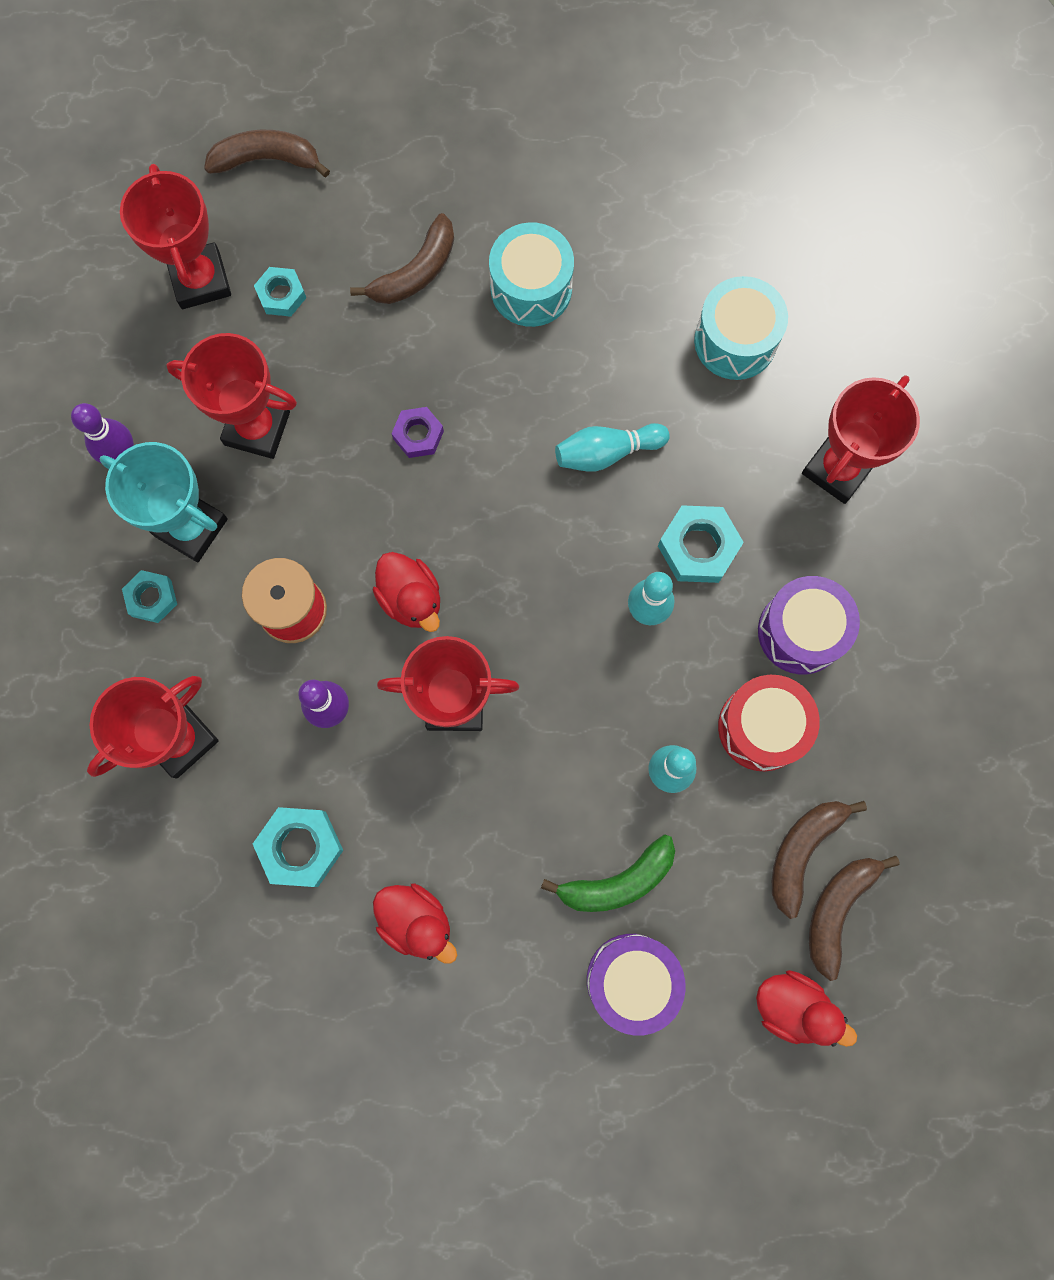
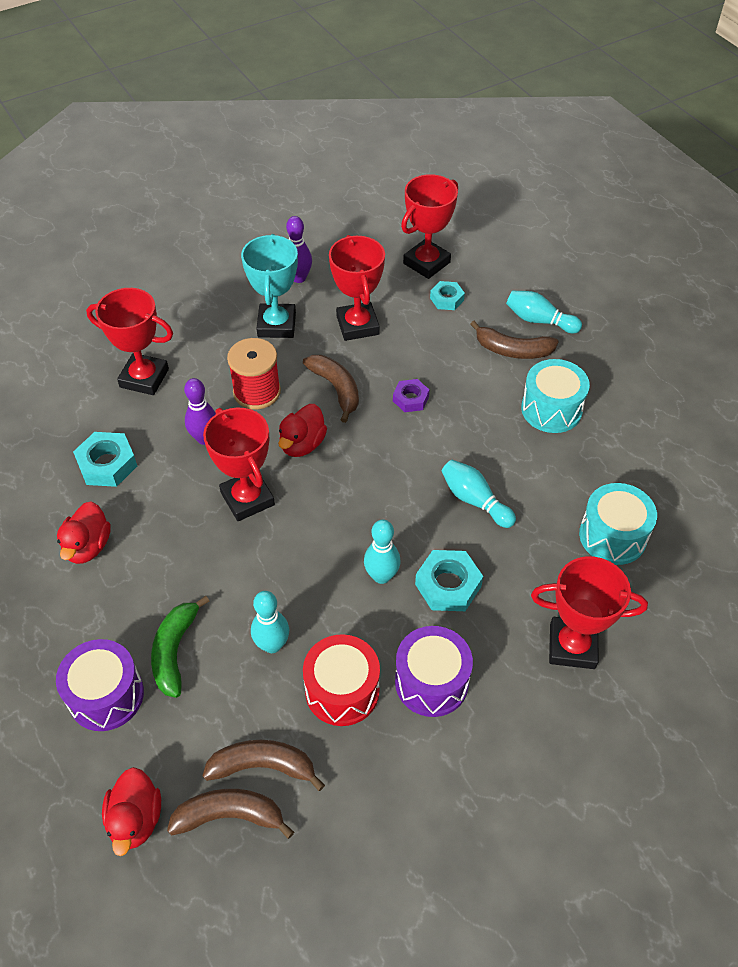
camera: 60 degrees right, 25 degrees down
turquoise nut [122,570,177,623] -> none
brown banana [204,130,330,177] -> brown banana moved to [303,355,359,423]
green banana [541,834,675,912] -> green banana turned 60 degrees clockwise [151,596,209,698]
none -> turquoise bowling pin [506,290,582,334]

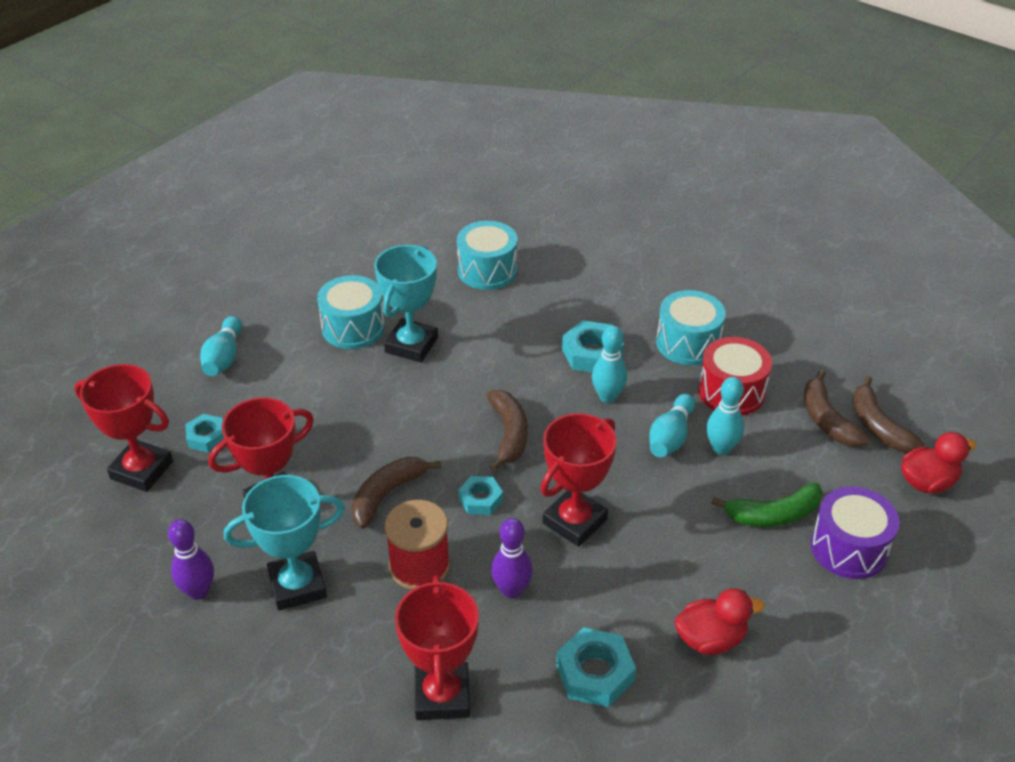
camera: 110 degrees left, 10 degrees down
red duck [278,404,327,457] -> turquoise nut [458,476,503,515]
purple nut [393,379,429,412] -> none
purple drum [395,626,473,717] -> turquoise drum [656,290,726,365]
turquoise bowling pin [441,460,516,528] -> turquoise bowling pin moved to [649,394,695,457]
brown banana [470,321,559,359] -> brown banana moved to [487,390,528,471]
red trophy [531,556,648,669] -> none
none -> turquoise trophy [374,245,438,363]

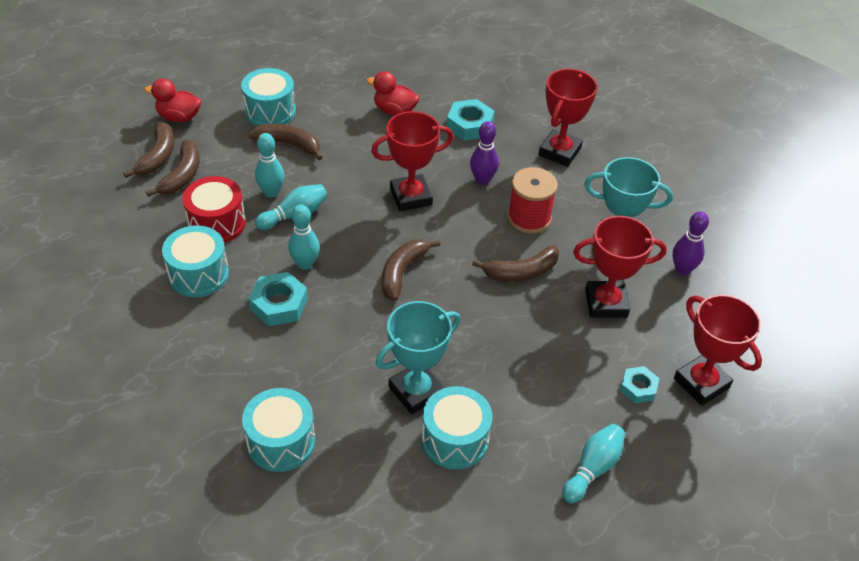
camera: 150 degrees left, 5 degrees up
turquoise nut [458,476,503,515] -> none
green banana [711,482,823,527] -> brown banana [249,124,323,160]
purple drum [811,486,899,579] -> turquoise drum [241,68,296,126]

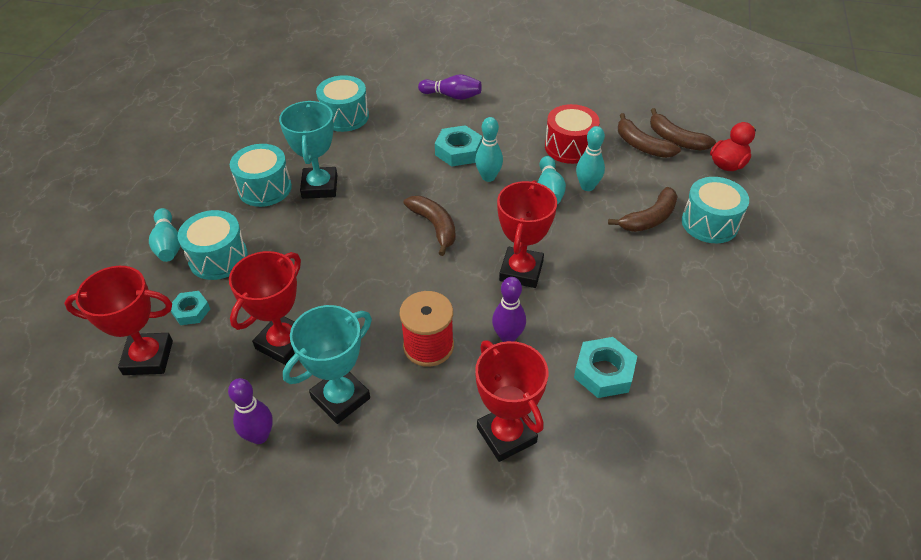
camera: 125 degrees right, 0 degrees up
turquoise drum [162,225,229,297] -> turquoise drum moved to [178,210,248,280]
red duck [366,71,420,116] -> none
brown banana [472,245,559,282] -> none
none -> purple bowling pin [418,74,482,100]

